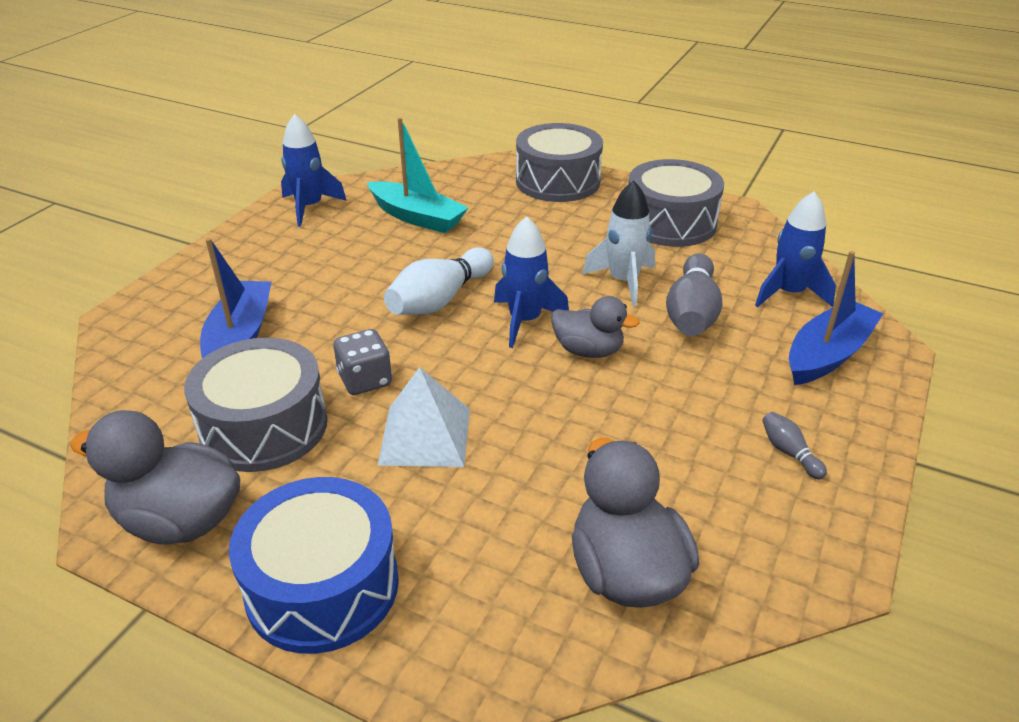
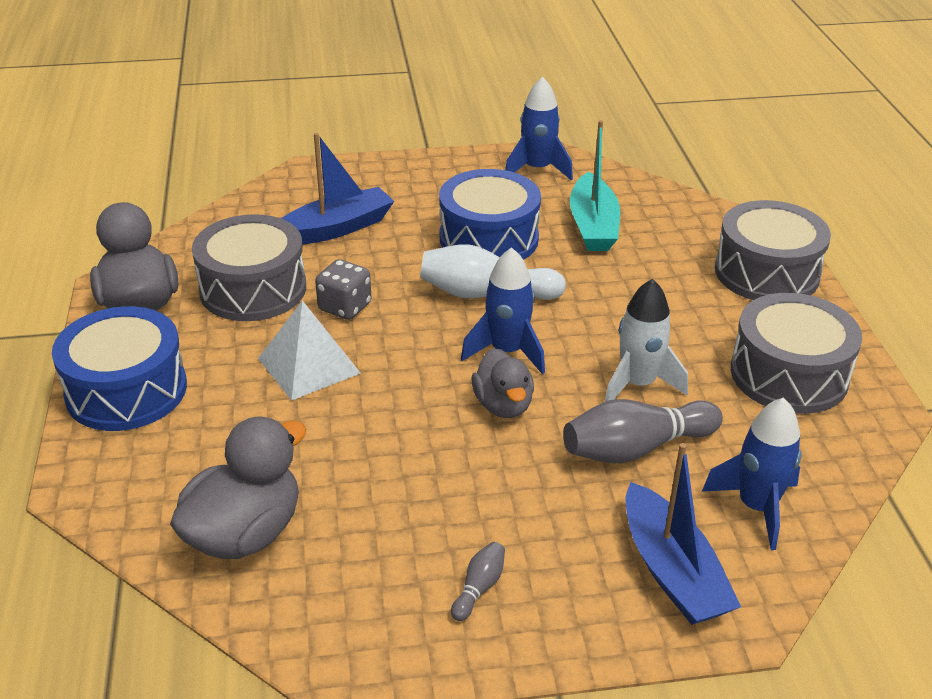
camera: 55 degrees right, 0 degrees up
blue boat [789,251,883,385] -> blue boat turned 60 degrees clockwise [626,443,741,625]
none -> blue drum [439,169,541,260]

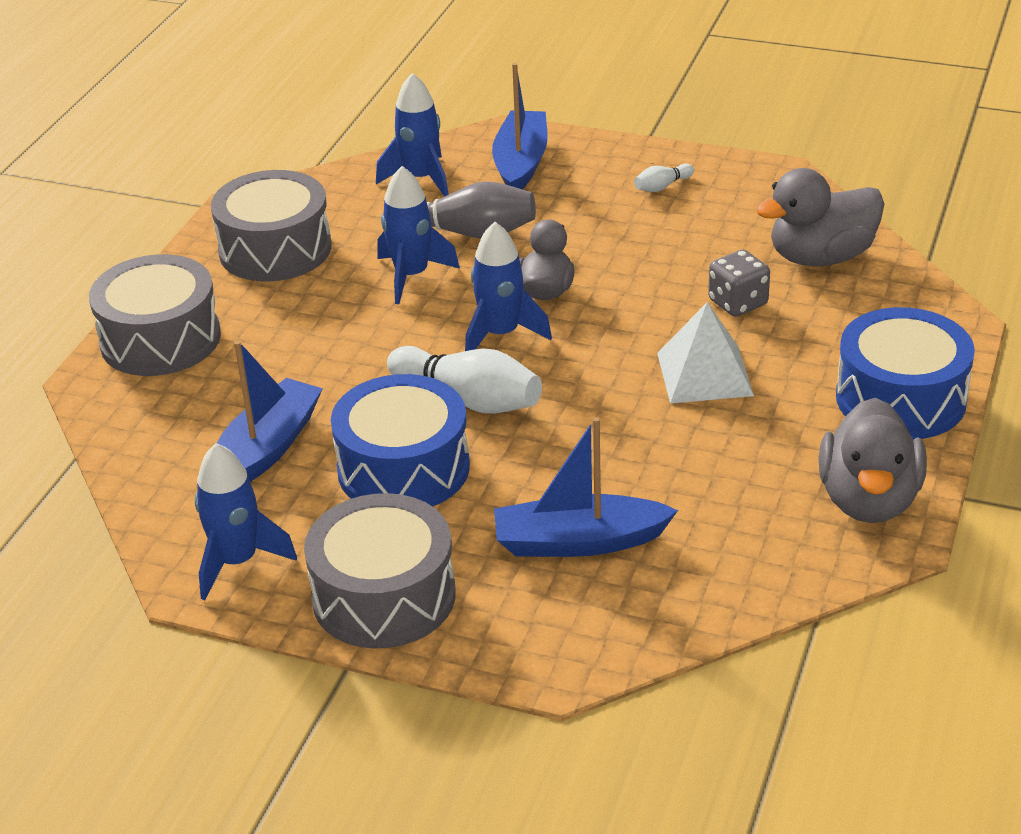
camera: 150 degrees left, 0 degrees up
grey drum [192,214,306,321] -> grey drum moved to [304,493,456,649]
grey dice [315,259,372,320] -> grey dice moved to [708,250,770,317]
grey bowling pin [451,542,505,621] -> white bowling pin [634,163,694,192]
turquoise boat [570,120,620,251] -> blue boat [217,341,323,482]
white rocket [605,279,688,402] -> blue rocket [378,166,460,304]

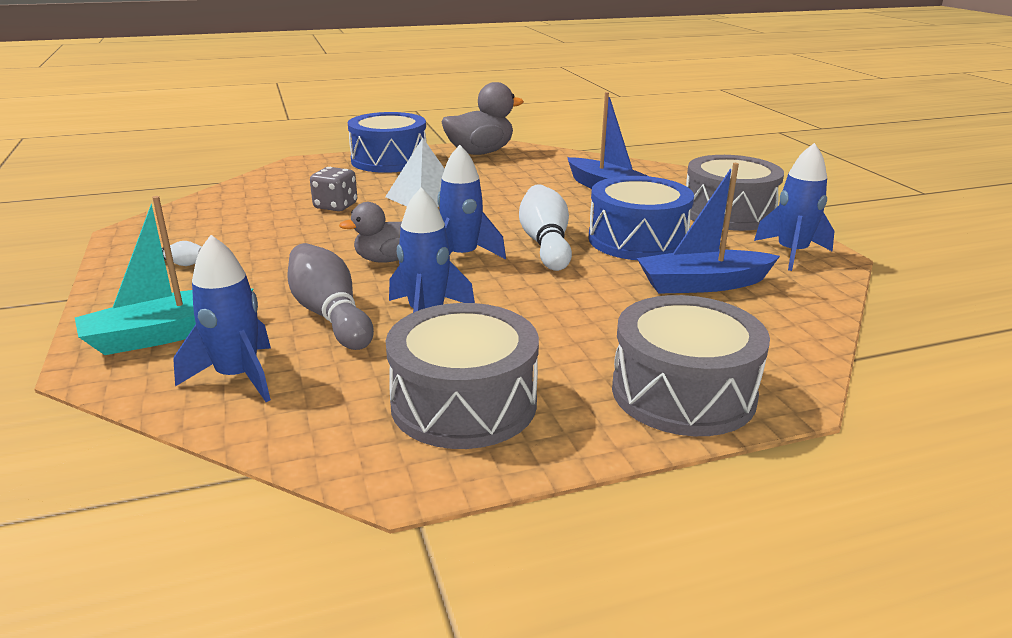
camera: 130 degrees left, 10 degrees down
blue boat [492,63,548,190] -> turquoise boat [75,196,253,355]
grey duck [756,168,884,267] -> none

